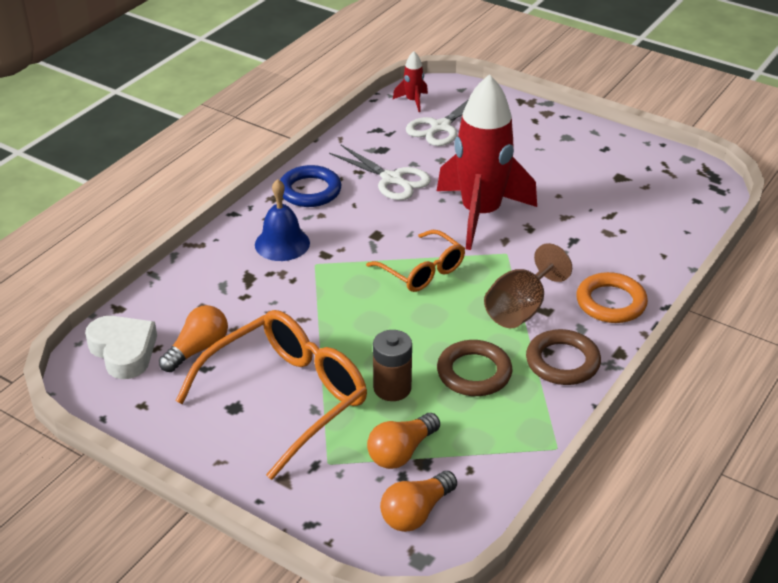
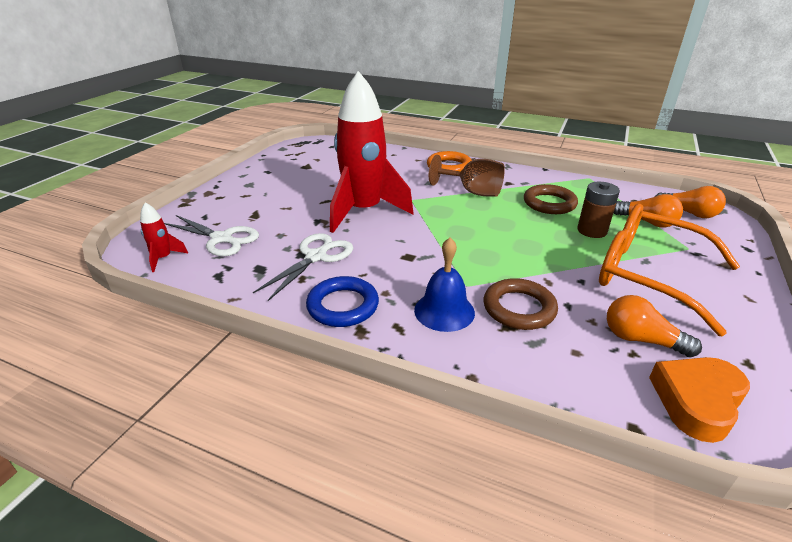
camera: 100 degrees left, 5 degrees down
white heart [85,316,157,379] -> orange heart [649,357,750,443]
orange glasses [366,230,465,292] -> none
brown ring [526,329,601,385] -> brown ring moved to [484,278,558,330]

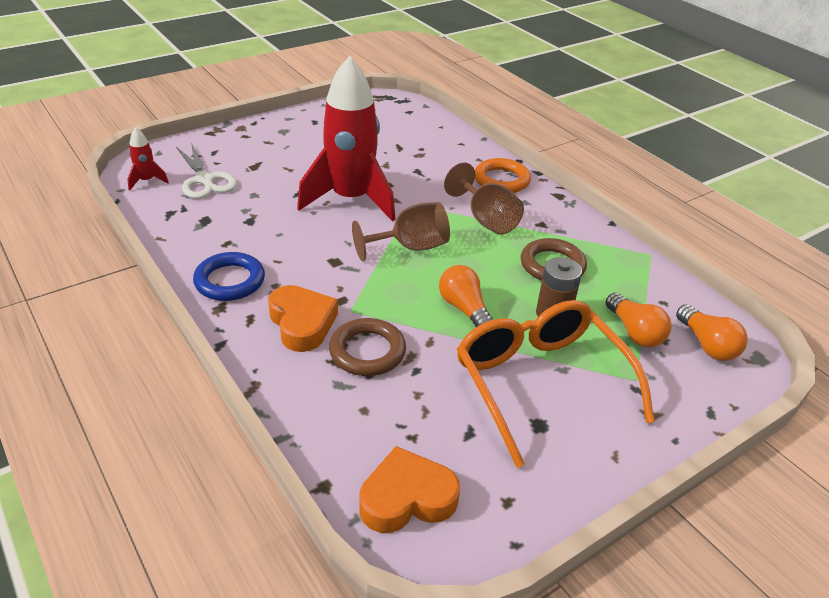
camera: 30 degrees right, 5 degrees up
white scissors [253,233,353,301] -> none
blue bell [414,238,475,332] -> orange heart [268,285,338,352]
orange light bulb [607,295,702,358] -> orange light bulb moved to [439,265,493,327]
none -> brown goblet [352,202,450,261]

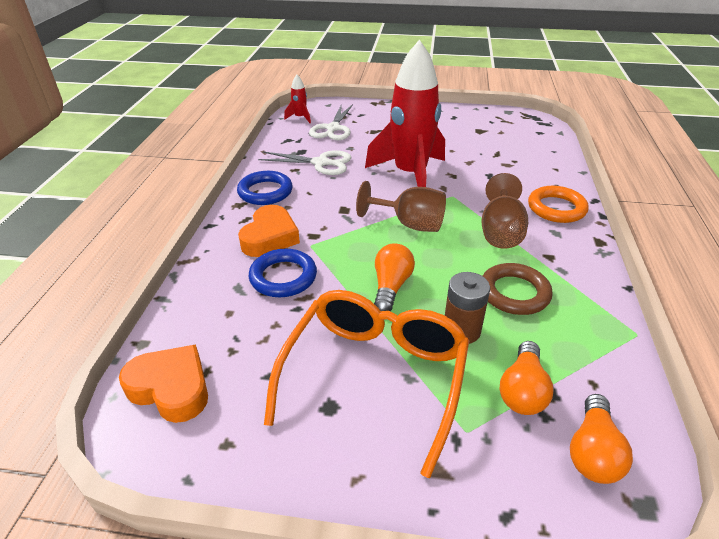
camera: 45 degrees right, 0 degrees up
brown ring [329,318,406,376] -> blue ring [249,249,317,297]
none -> white scissors [258,150,352,175]

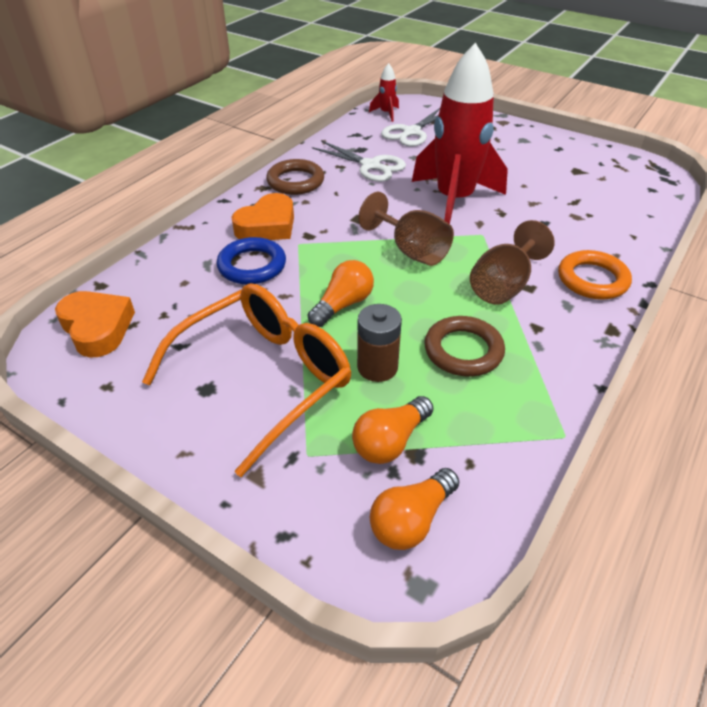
camera: 25 degrees right, 5 degrees up
blue ring [237,171,293,205] -> brown ring [266,159,324,195]

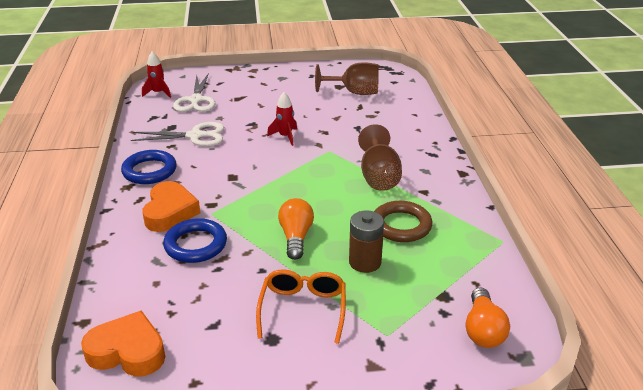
camera: 40 degrees left, 10 degrees down
orange glasses [142,283,351,477] -> orange glasses [256,269,346,344], size x0.58
brown ring [266,159,324,195] -> blue ring [121,150,177,184]
orange light bulb [352,396,433,464] -> none
brown goblet [358,192,454,266] -> brown goblet moved to [315,62,379,95]
red rocket [412,43,508,224] -> red rocket [267,92,297,146], size x0.40
orange ring [558,250,632,300] -> none

